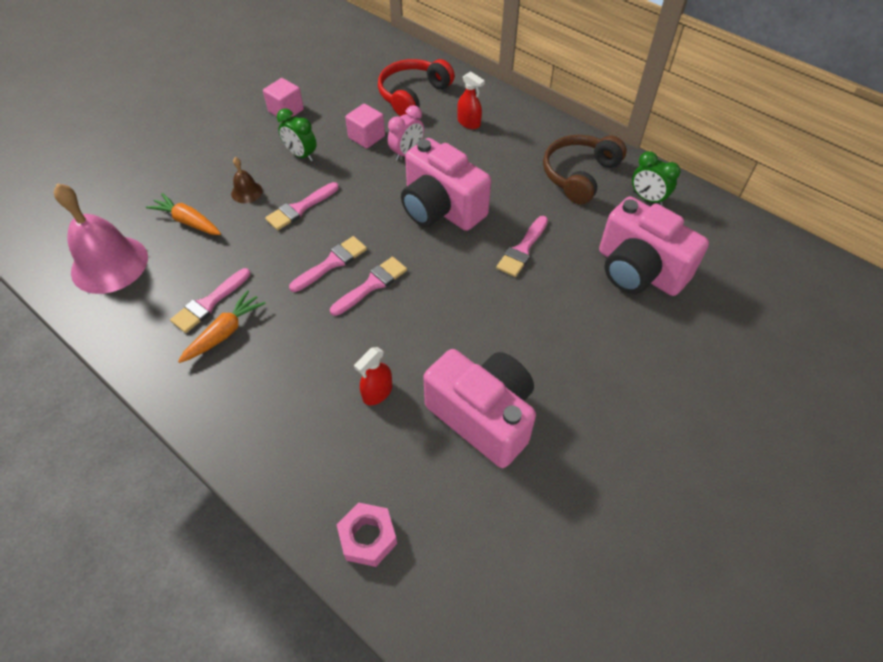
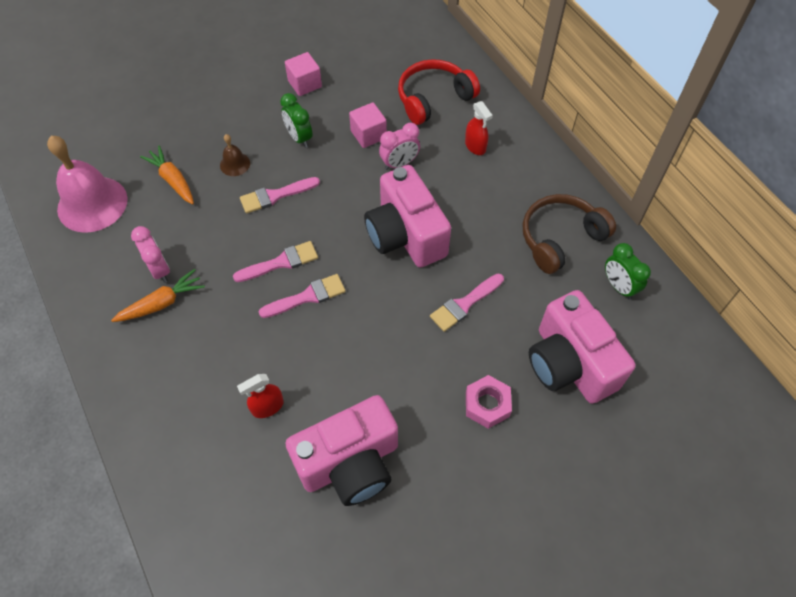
camera: 20 degrees right, 5 degrees up
pink brush [170,268,250,333] -> pink clock [131,226,170,283]
pink nut [337,502,397,567] -> pink nut moved to [466,375,512,429]
pink camera [424,349,536,468] -> pink camera turned 90 degrees clockwise [285,395,398,506]

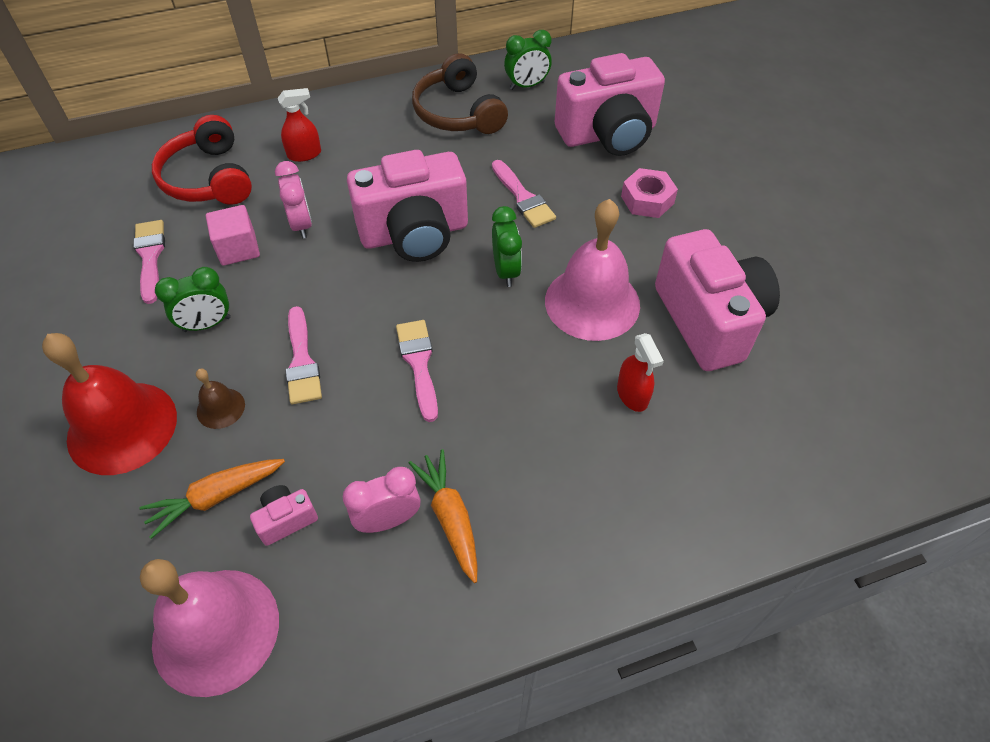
camera: 80 degrees left, 5 degrees down
pink brush [259,274,346,318] -> pink brush moved to [133,220,165,304]
pink cube [285,52,322,96] -> none
none -> red bell [42,333,177,475]
none -> pink camera [250,485,318,546]
none -> green clock [492,206,522,287]
none -> pink bell [545,199,640,341]

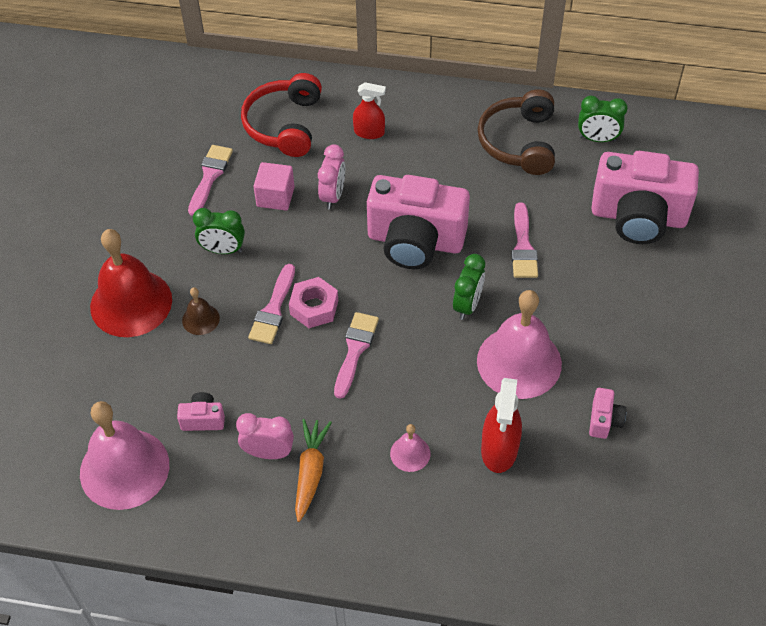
camera: 30 degrees right, 0 degrees up
orange carrot [139,459,285,539] -> none
red spray bottle [617,333,664,412] -> red spray bottle [481,378,522,473], size x1.51
pink nut [621,168,678,218] -> pink nut moved to [289,277,338,328]
pink camera [655,229,780,371] -> pink camera [589,388,626,439], size x0.41
none -> pink bell [390,424,431,472]

